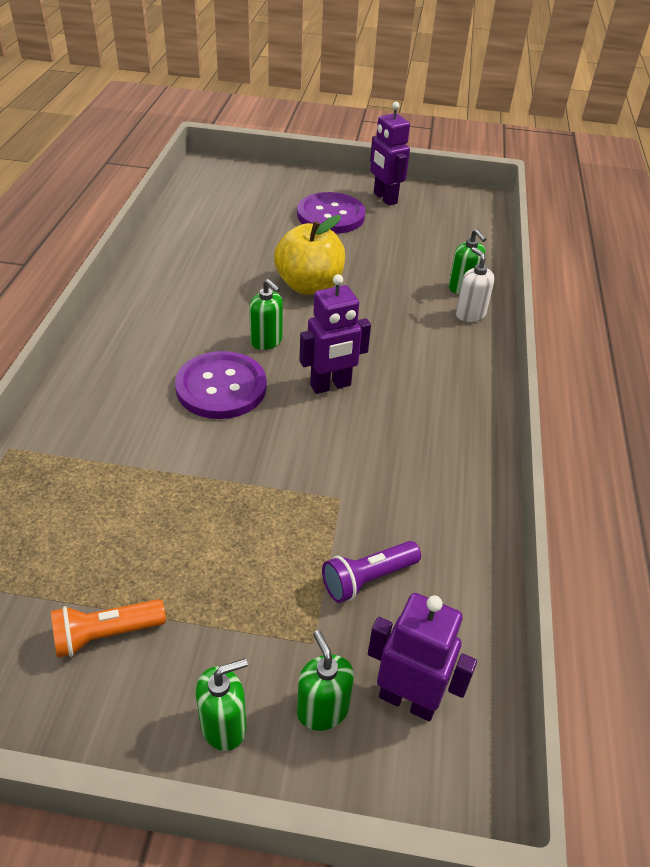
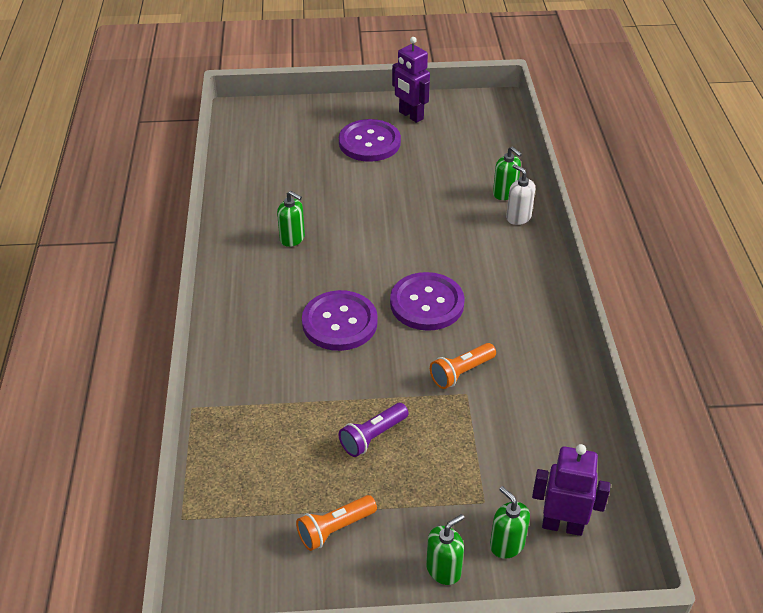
camera: 10 degrees left, 0 degrees up
green soap dispenser [249,279,283,350] -> green soap dispenser moved to [277,191,305,247]
yellow apple [274,215,345,295] -> none
purple robot [299,274,371,394] -> purple button [390,272,465,331]
purple flashlight [322,541,421,603] -> purple flashlight moved to [339,403,408,457]
none -> orange flashlight [430,343,496,389]

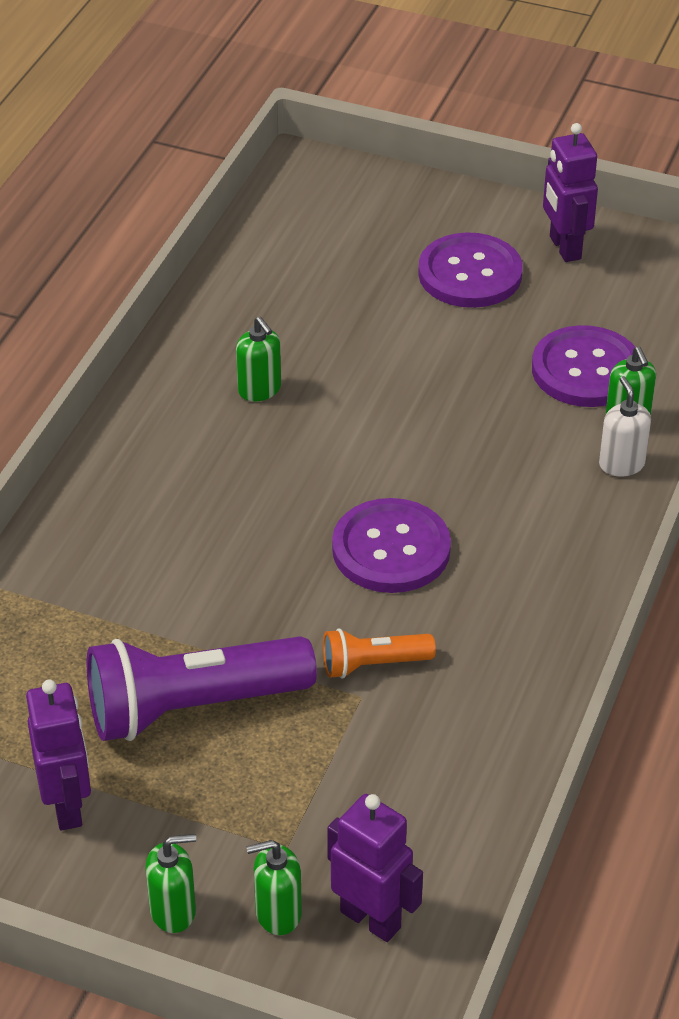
camera: 25 degrees right, 0 degrees up
orange flashlight [296,495,377,551] -> purple robot [26,679,91,830]
purple button [302,290,378,351] -> purple button moved to [532,325,636,407]
purple flashlight [339,403,408,457] -> purple flashlight [87,636,317,741], size x1.99
green soap dispenser [490,486,530,559] -> green soap dispenser turned 90 degrees counterclockwise [246,840,302,935]

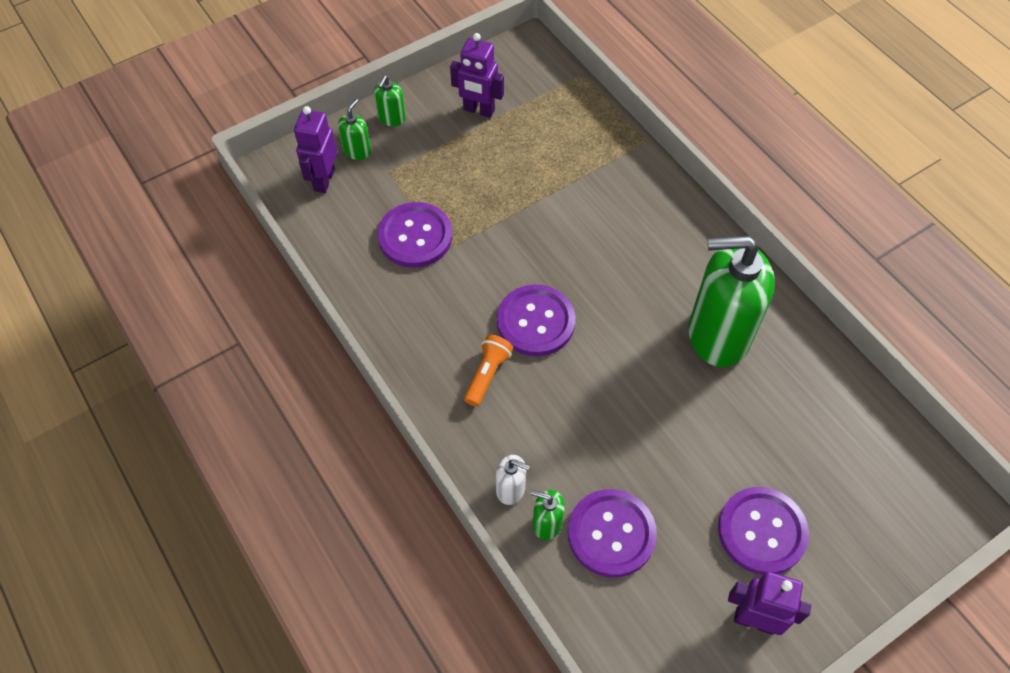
camera: 125 degrees right, 15 degrees up
purple flashlight [87,636,317,741] -> none
green soap dispenser [236,317,281,401] -> green soap dispenser [689,236,775,367], size x2.38
orange flashlight [323,628,436,679] -> orange flashlight moved to [464,335,513,407]
purple robot [327,794,423,942] -> purple robot turned 120 degrees clockwise [294,106,337,193]
none -> purple button [378,202,452,268]

